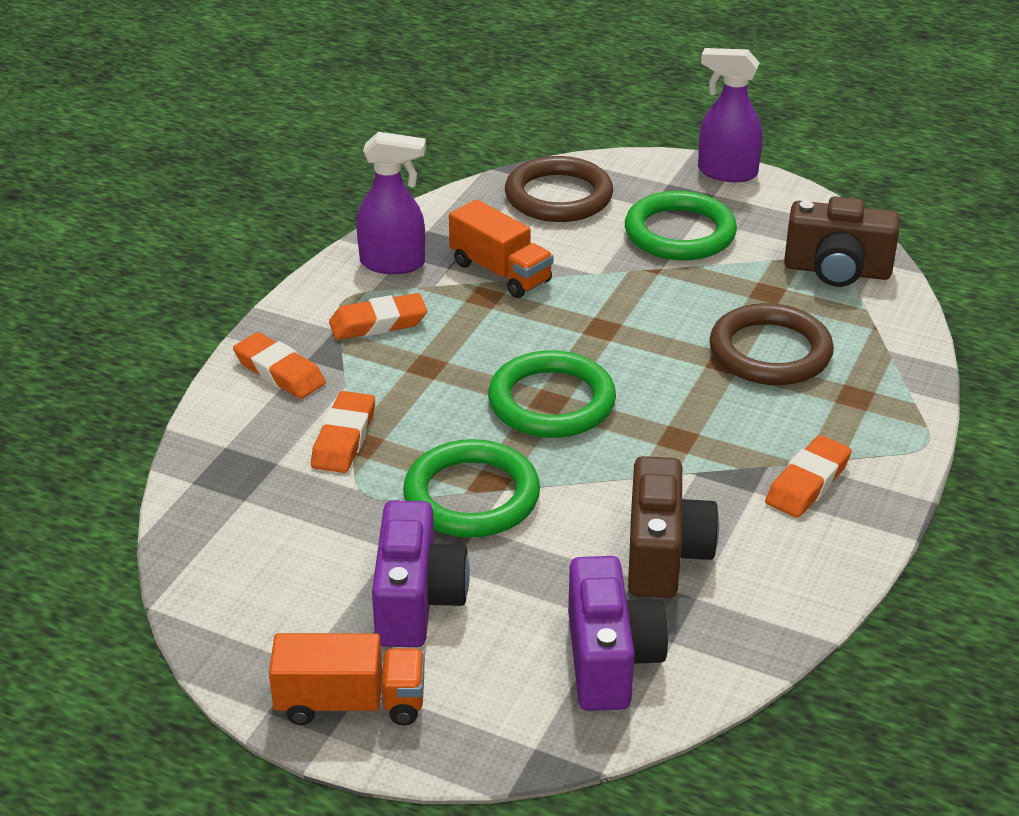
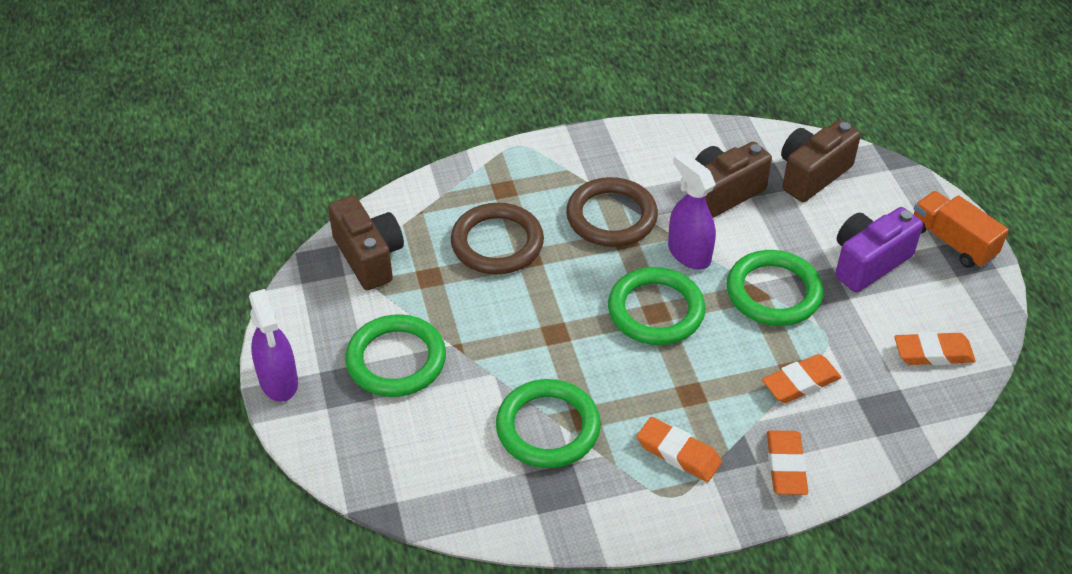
camera: 130 degrees left, 10 degrees up
purple spray bottle [356,132,426,274] -> purple spray bottle moved to [668,152,716,270]
orange truck [449,199,553,298] -> green ring [496,379,601,468]
brown ring [505,156,613,222] -> brown ring moved to [566,177,658,247]
purple camera [568,556,668,711] -> brown camera [781,120,861,202]
orange eraser [765,435,852,518] -> orange eraser moved to [894,332,976,365]

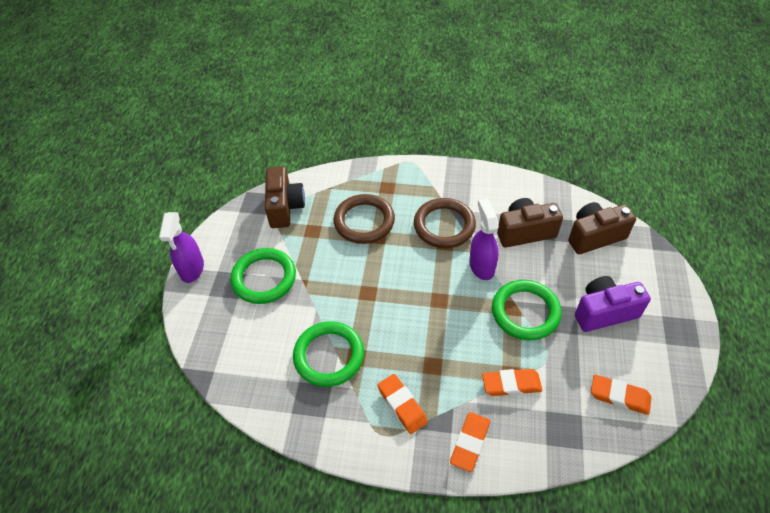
camera: 25 degrees right, 5 degrees up
green ring [608,267,705,345] -> none
orange truck [914,191,1009,268] -> none

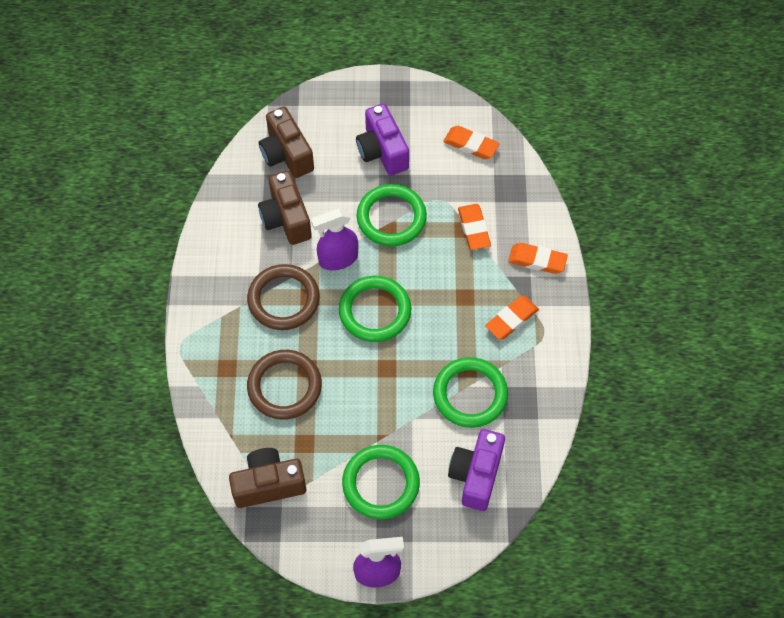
camera: 100 degrees left, 10 degrees up
orange eraser [591,375,652,415] -> orange eraser turned 75 degrees counterclockwise [443,126,500,159]
none -> green ring [339,276,411,342]
none -> purple camera [448,429,505,511]

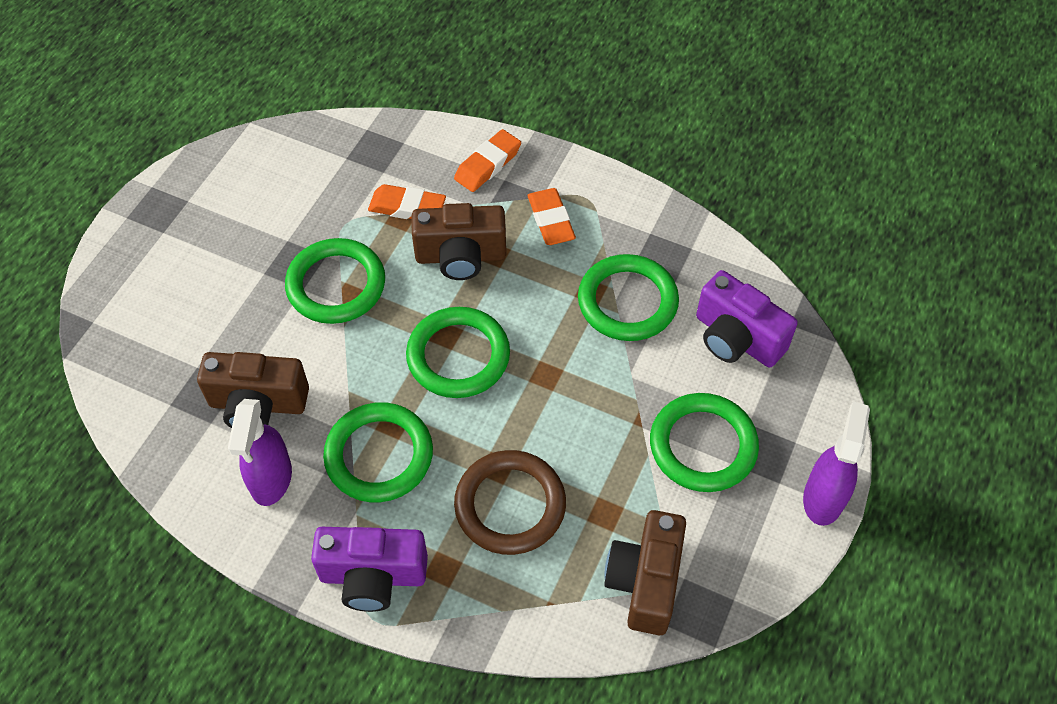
camera: 65 degrees left, 5 degrees down
brown ring [247,264,320,330] -> green ring [323,402,433,502]
brown camera [259,107,314,178] -> brown camera moved to [412,203,506,280]
purple spray bottle [311,208,358,270] -> purple spray bottle moved to [228,399,292,506]
purple camera [356,103,409,176] -> purple camera moved to [311,527,428,612]
orange eraser [443,126,500,159] -> none

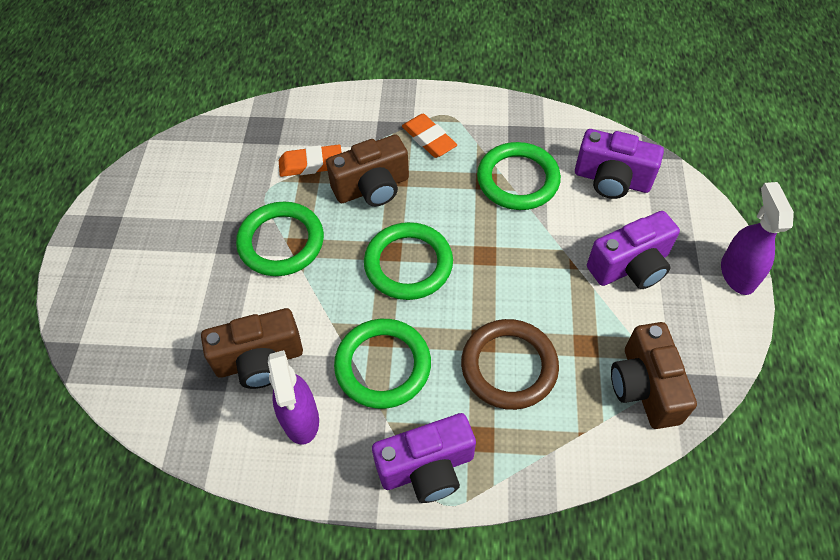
camera: 20 degrees left, 0 degrees up
orange eraser [454,129,521,192] -> none
green ring [650,393,759,492] -> purple camera [587,211,680,289]

